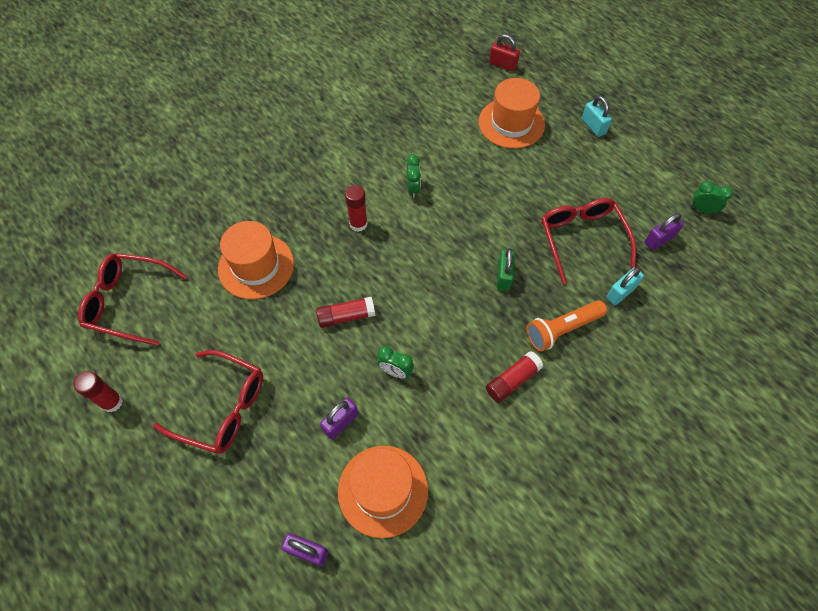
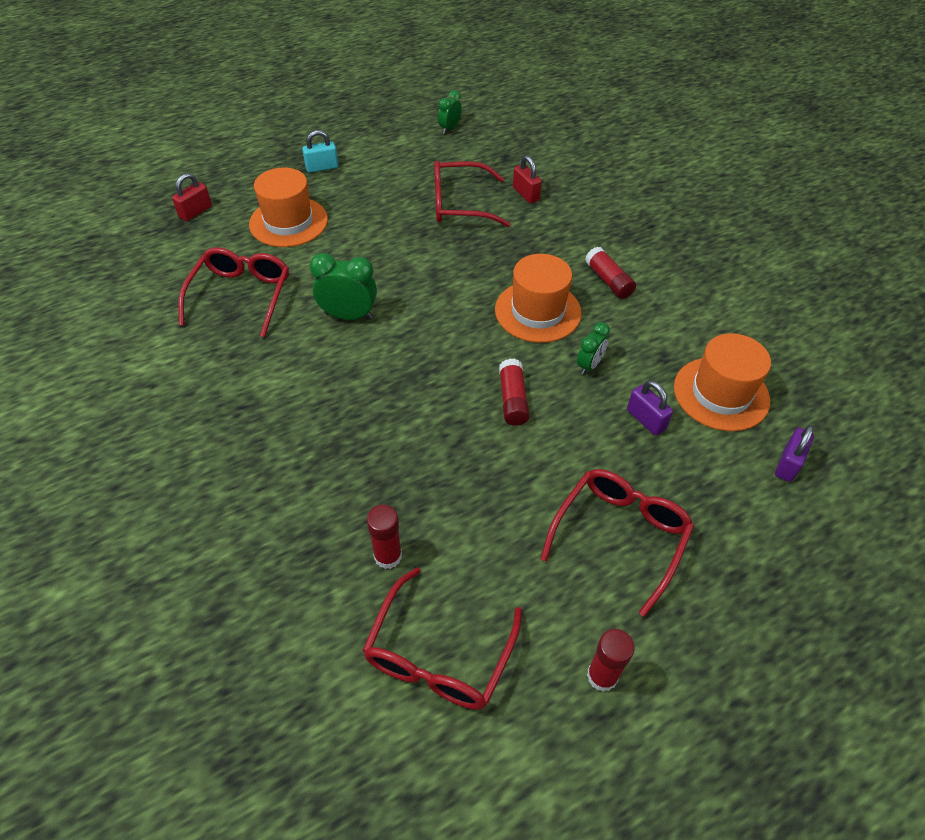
camera: 80 degrees left, 10 degrees down
orange hat [218,221,294,299] -> orange hat moved to [495,254,582,343]
red glue stick [345,185,368,232] -> red glue stick moved to [367,505,402,569]
green clock [406,155,421,198] -> green clock [310,253,377,320], size x1.61
green padlock [497,248,515,291] -> none
orange flashlight [526,300,607,351] -> none
turquoise padlock [606,267,644,305] -> red padlock [513,155,542,203]
purple padlock [645,213,684,250] -> none
none -> red glasses [178,247,289,337]

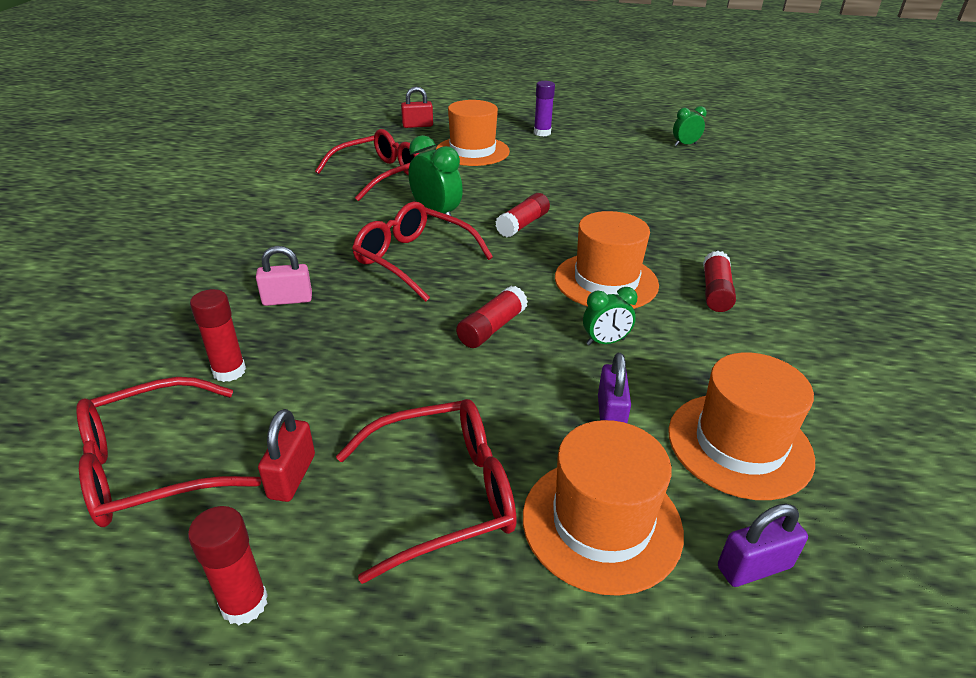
camera: 40 degrees right, 15 degrees down
turquoise padlock [302,130,338,173] -> purple glue stick [534,81,555,136]
red glasses [434,161,511,227] -> red glasses moved to [352,202,493,302]
red padlock [513,155,542,203] -> red padlock moved to [258,409,315,502]
none -> pink padlock [256,246,312,306]
none -> red glue stick [495,193,550,237]
none -> orange hat [523,420,684,596]

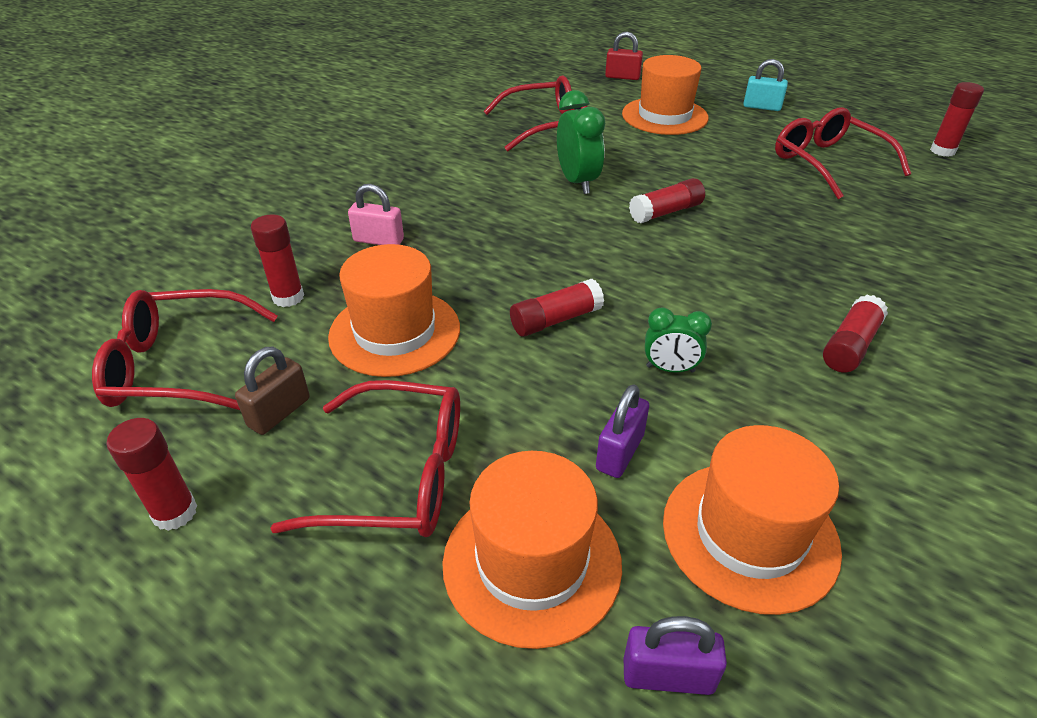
camera: 25 degrees right, 5 degrees up
red padlock [258,409,315,502] -> brown padlock [235,347,310,435]
red glasses [352,202,493,302] -> red glasses moved to [775,107,911,199]
purple glue stick [534,81,555,136] -> turquoise padlock [743,59,788,111]
orange hat [555,211,659,309] -> orange hat moved to [328,244,460,377]
green clock [673,106,707,146] -> red glue stick [930,82,984,157]

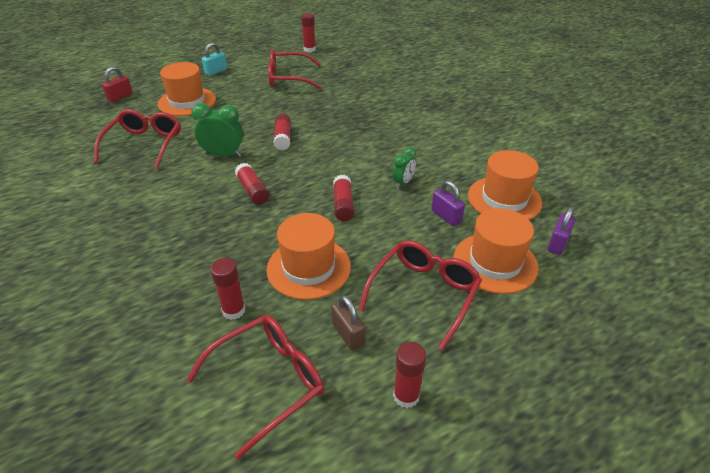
camera: 65 degrees left, 0 degrees up
red glasses [92,289,278,410] -> red glasses turned 150 degrees counterclockwise [186,315,324,459]
pink padlock [348,184,404,245] -> none
red glue stick [823,295,888,372] -> red glue stick moved to [235,163,269,205]

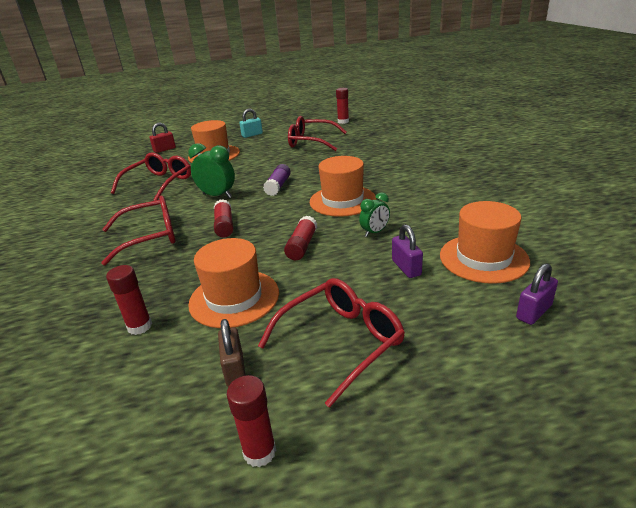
camera: 20 degrees right, 10 degrees down
red glasses [186,315,324,459] -> red glasses moved to [101,196,176,265]
red glue stick [274,114,291,151] -> purple glue stick [263,164,291,196]
orange hat [453,208,539,294] -> orange hat moved to [310,156,376,217]

